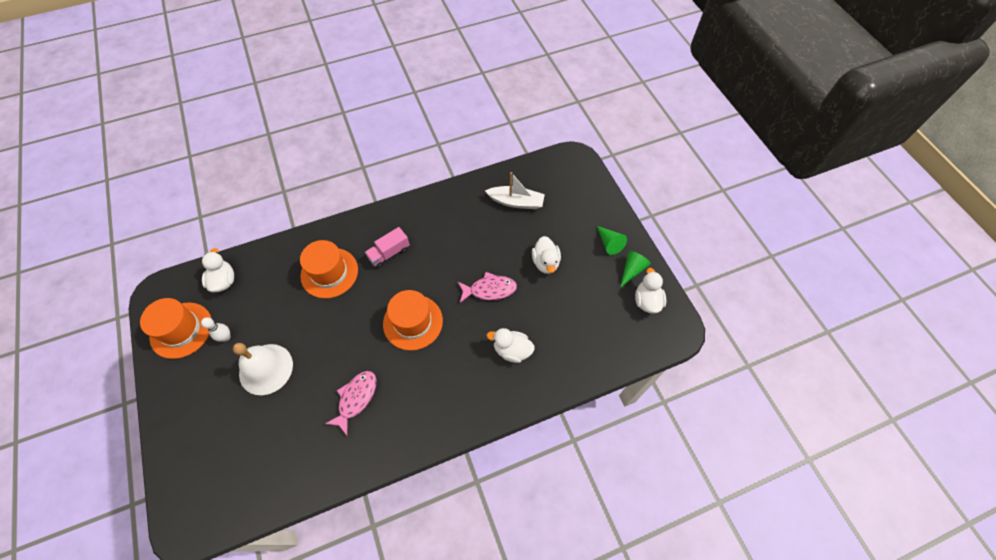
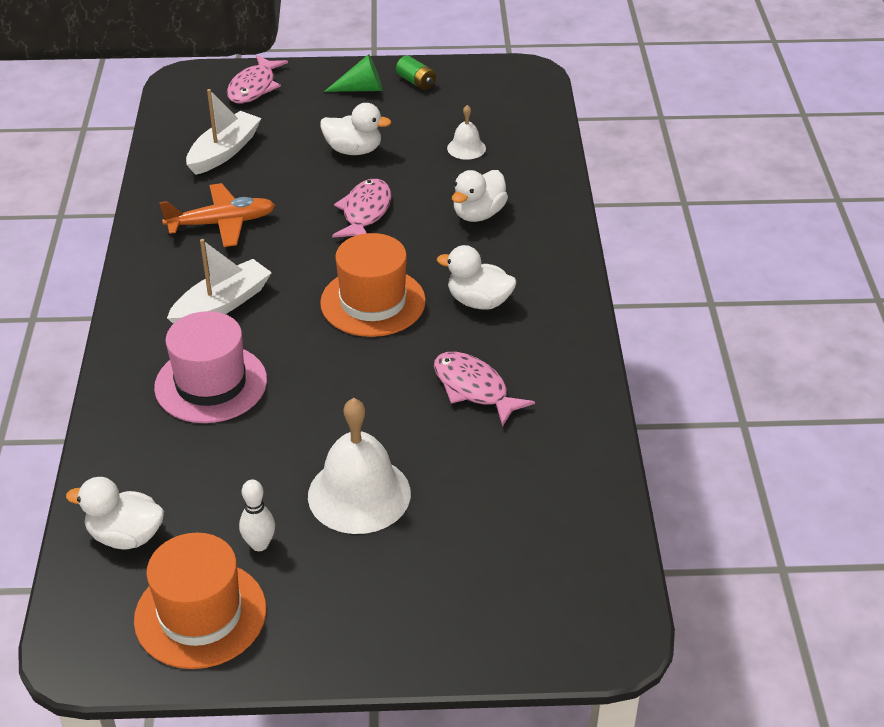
camera: 70 degrees left, 20 degrees down
orange hat [300,240,358,299] -> pink hat [154,311,267,423]
pink truck [365,227,410,268] -> white boat [167,239,272,324]
green cone [620,251,651,288] -> green battery [396,56,436,90]
white duck [635,268,666,314] -> white duck moved to [437,245,516,310]
none -> orange plane [159,183,275,247]
none -> pink fish [227,55,288,103]
none -> white bell [447,105,486,160]

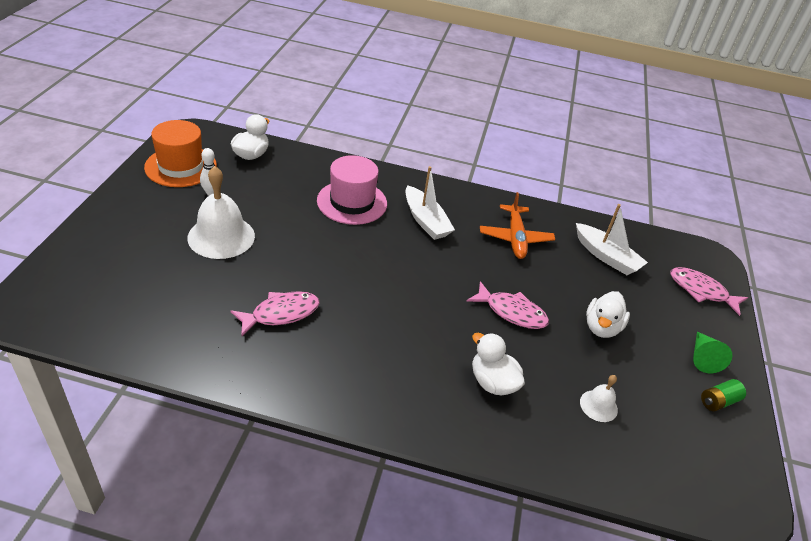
camera: 100 degrees right, 0 degrees up
orange hat [320,233,426,337] -> none
white duck [437,245,516,310] -> none

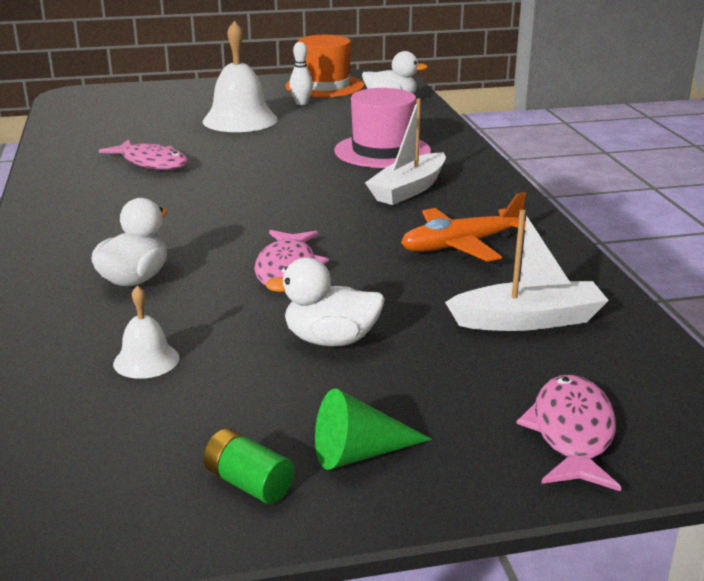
camera: 70 degrees right, 15 degrees down
white boat [576,204,648,275] -> white boat turned 120 degrees counterclockwise [445,210,609,331]

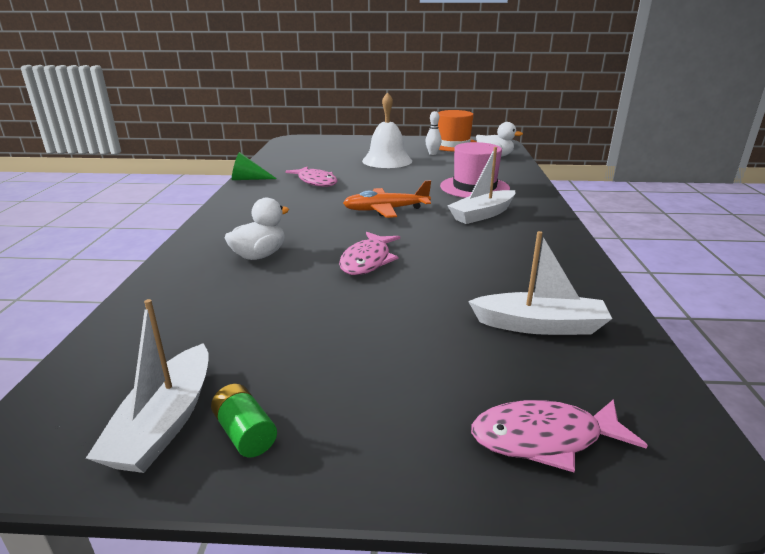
camera: 15 degrees right, 0 degrees up
white bell [113,285,179,379] -> none
white duck [265,258,385,346] -> none
green cone [315,389,432,470] -> green cone moved to [232,152,277,180]
orange plane [401,192,526,262] -> orange plane moved to [343,180,431,218]
pink fish [516,375,621,491] -> pink fish turned 120 degrees counterclockwise [471,399,648,472]
none -> white boat [86,299,209,473]

